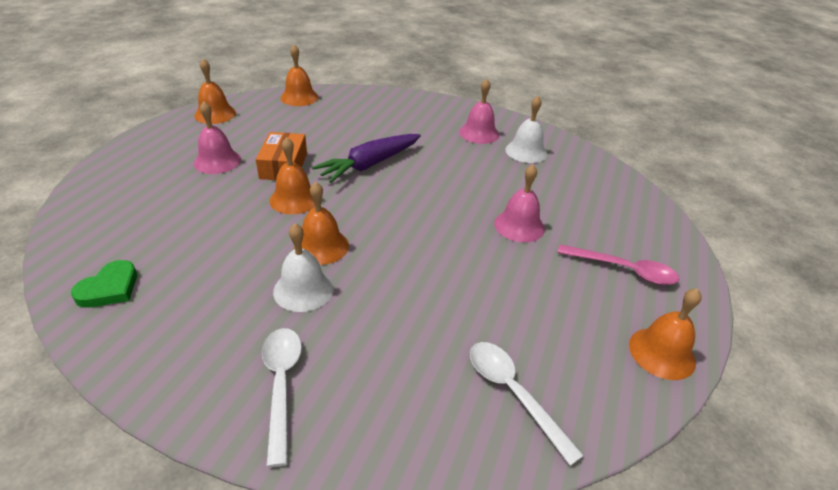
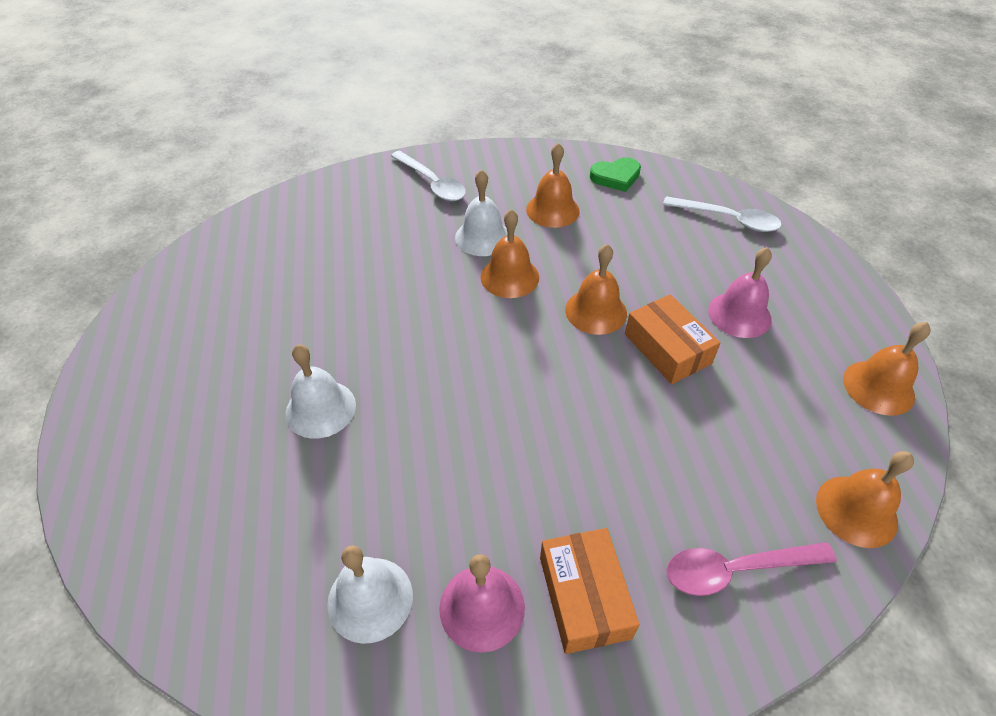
camera: 150 degrees right, 10 degrees up
green heart [71,260,137,308] -> green heart turned 105 degrees counterclockwise [590,157,641,192]
purple carrot [312,134,421,183] -> none
white spoon [470,342,584,466] -> white spoon moved to [663,196,782,232]
pink bell [494,164,545,242] -> white bell [285,344,356,439]
pink spoon [557,244,679,285] -> pink spoon moved to [666,542,837,596]
orange bell [629,288,702,380] -> orange bell moved to [526,143,580,228]
none -> orange box [540,528,640,654]

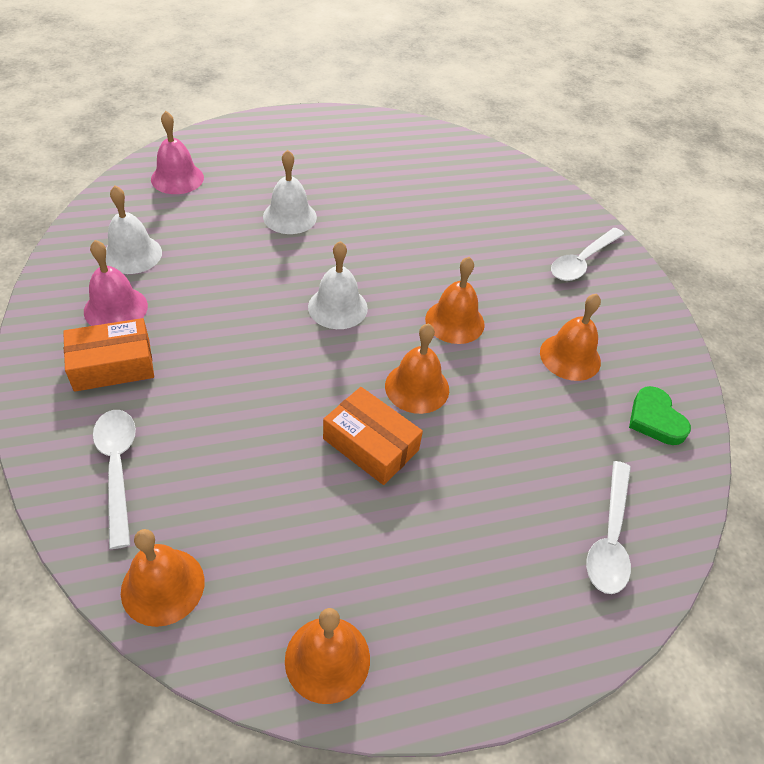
camera: 80 degrees right, 0 degrees up
white bell [455,169,508,256] -> white bell moved to [308,241,368,329]
orange box [625,294,721,384] -> orange box turned 75 degrees clockwise [323,387,423,485]
pink spoon [666,542,837,596] -> white spoon [93,410,136,549]
pink bell [708,247,772,338] -> pink bell moved to [151,111,204,194]

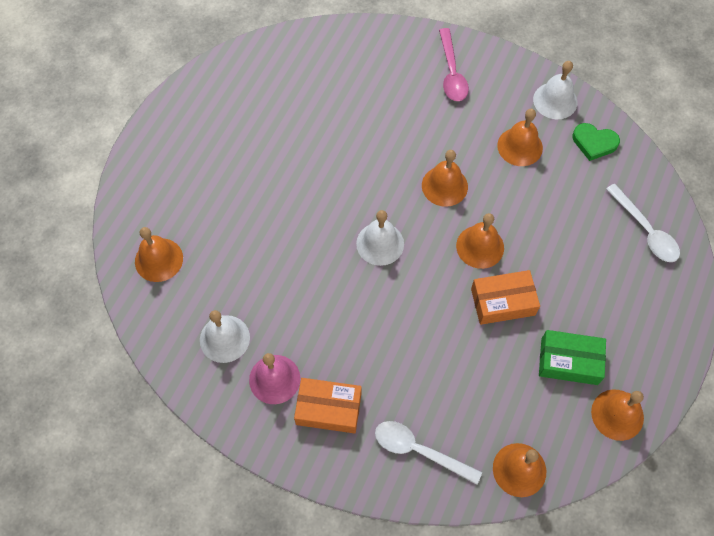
camera: 45 degrees left, 15 degrees up
orange box [63,318,154,392] -> orange box turned 75 degrees clockwise [294,378,362,433]
pink bell [151,111,204,194] -> orange bell [135,227,183,282]
white bell [263,150,317,234] -> white bell moved to [533,61,577,119]
white spoon [551,228,624,281] -> pink spoon [439,28,469,101]
none -> green box [539,330,606,385]

